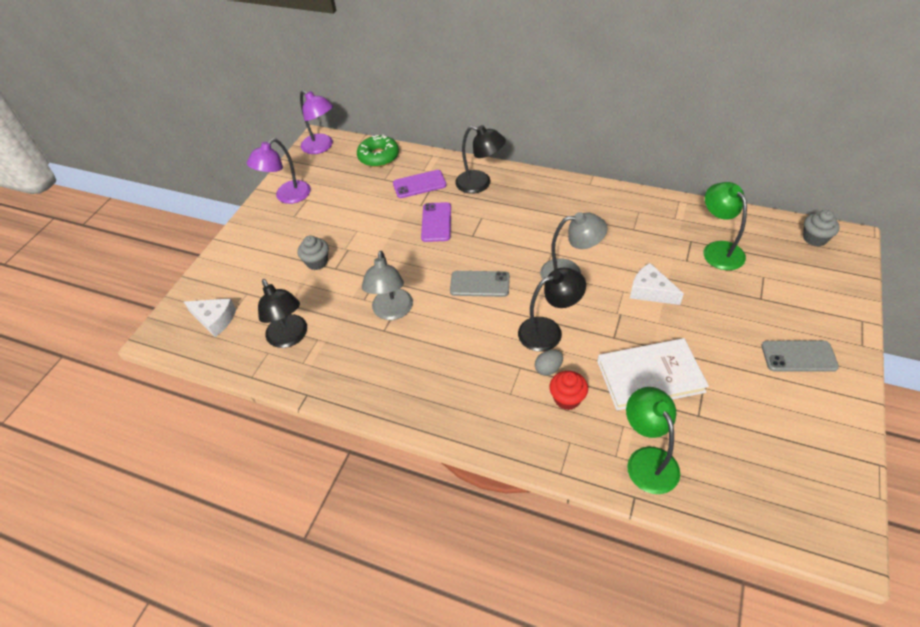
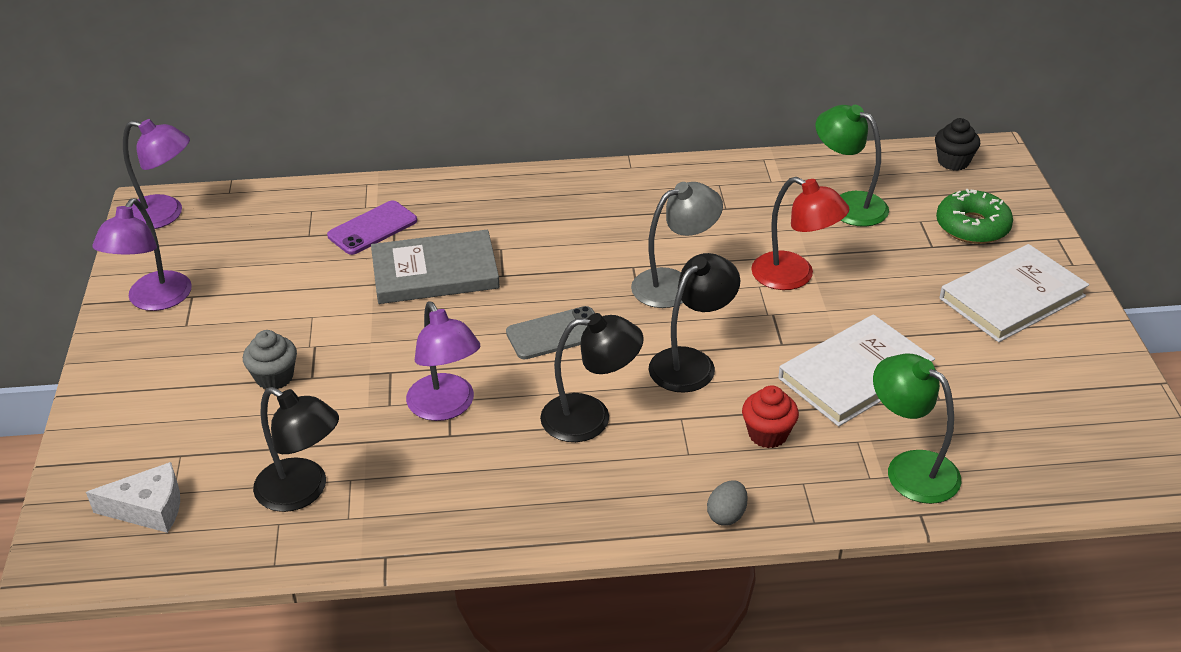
camera: 30 degrees left, 10 degrees down
green donut [357,135,399,167] -> green donut moved to [936,189,1013,244]
grey lamp [362,251,413,320] -> purple lamp [406,302,480,421]
purple phone [421,202,451,242] -> grey book [371,230,500,304]
black lamp [455,125,506,194] -> black lamp moved to [540,313,644,442]
grey egg [535,350,563,376] -> grey egg moved to [707,480,748,526]
white cheese [630,263,684,305] -> red lamp [751,177,850,290]
grey phone [761,341,839,372] -> white book [940,244,1089,342]
grey cupcake [803,210,840,247] -> black cupcake [935,118,980,171]

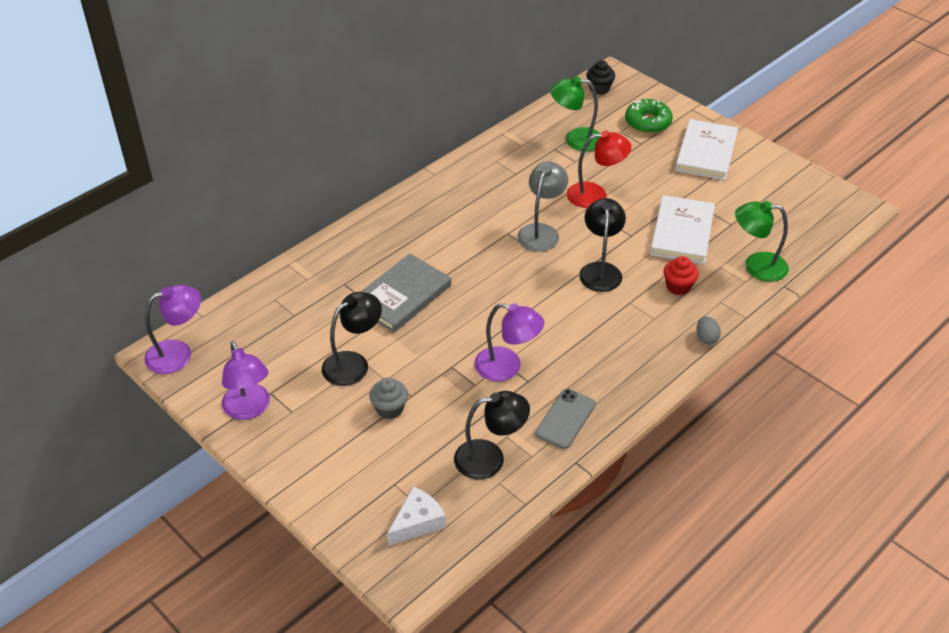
camera: 40 degrees left, 5 degrees up
purple phone [327,200,417,255] -> none
grey phone [506,306,595,360] -> grey phone moved to [535,389,596,449]
black lamp [540,313,644,442] -> black lamp moved to [322,292,382,386]

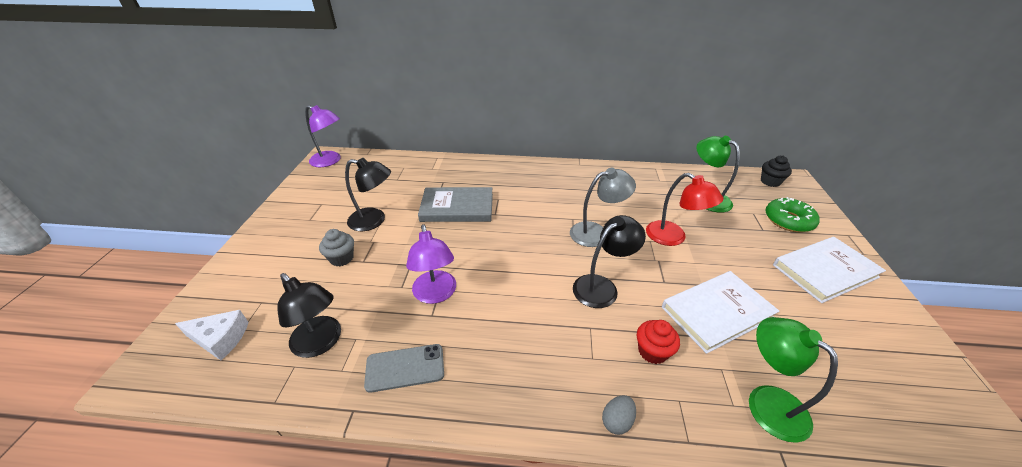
camera: 50 degrees right, 5 degrees down
purple lamp [222,341,270,420] -> none

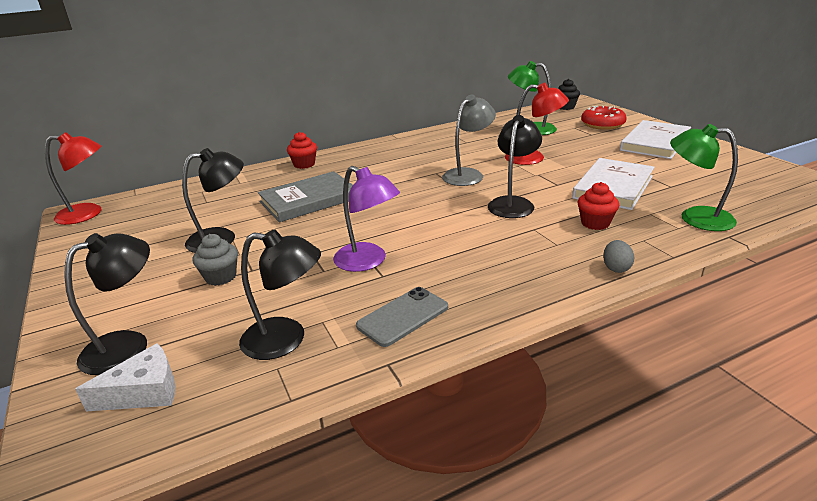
camera: 30 degrees left, 10 degrees down
purple lamp [305,105,341,167] -> red lamp [45,132,102,225]
green donut [766,197,819,232] -> red donut [581,106,627,130]
none -> black lamp [64,233,150,375]
none -> red cupcake [287,132,317,169]

